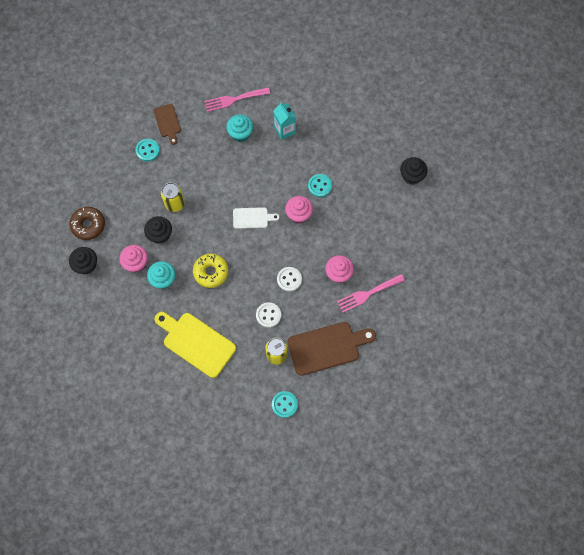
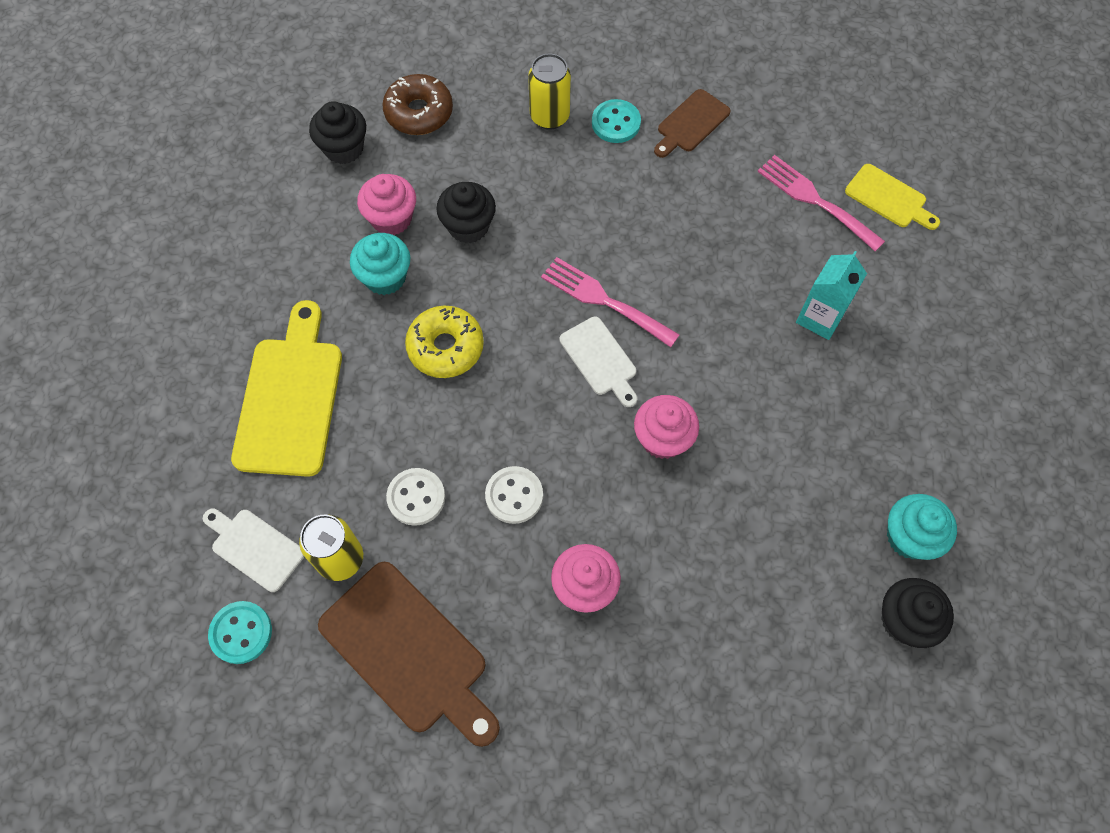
camera: 60 degrees right, 5 degrees down
yellow can [161,182,184,212] -> yellow can moved to [528,54,571,130]
turquoise cupcake [226,114,253,142] -> turquoise cupcake moved to [887,494,957,560]
turquoise button [308,174,332,197] -> none
pink fork [337,274,405,313] -> pink fork moved to [541,257,680,347]
none -> white cutting board [203,509,304,592]
none -> yellow cutting board [845,164,940,230]

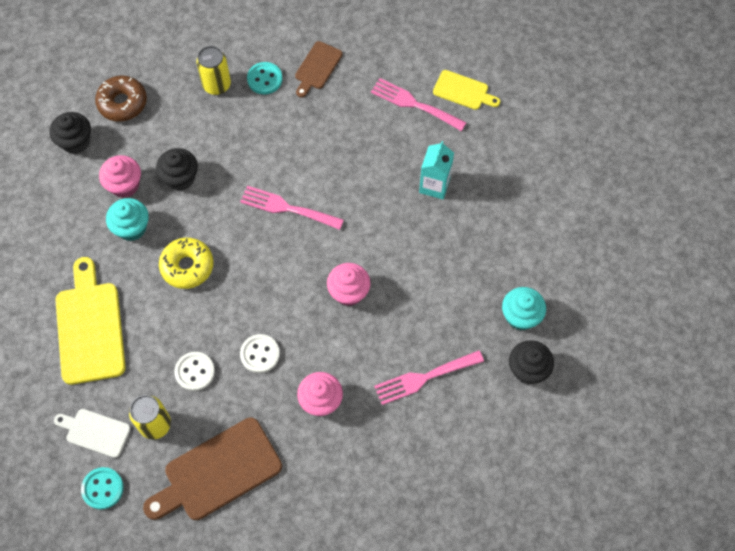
camera: 15 degrees left, 0 degrees up
brown cutting board [318,562,500,747] -> brown cutting board turned 120 degrees clockwise [143,417,282,520]
white cutting board [560,317,637,407] -> none
none -> pink fork [374,350,484,405]

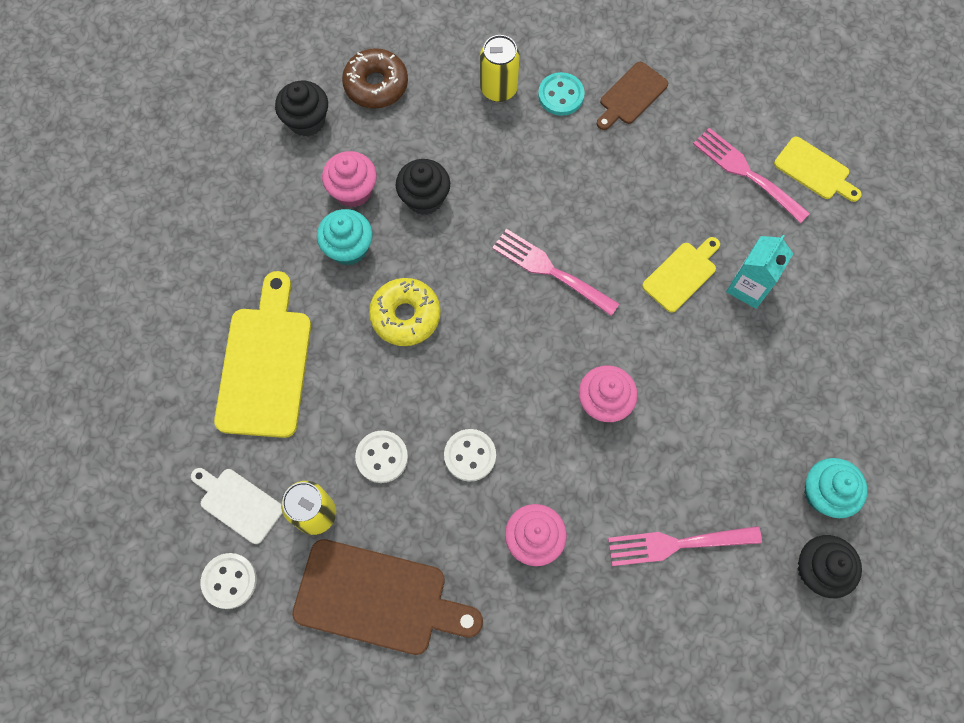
camera: 15 degrees right, 5 degrees up
turquoise button [81,467,124,510] -> white button [201,553,257,609]
brown cutting board [143,417,282,520] -> brown cutting board turned 150 degrees counterclockwise [292,539,483,655]
none -> yellow cutting board [642,237,720,313]

